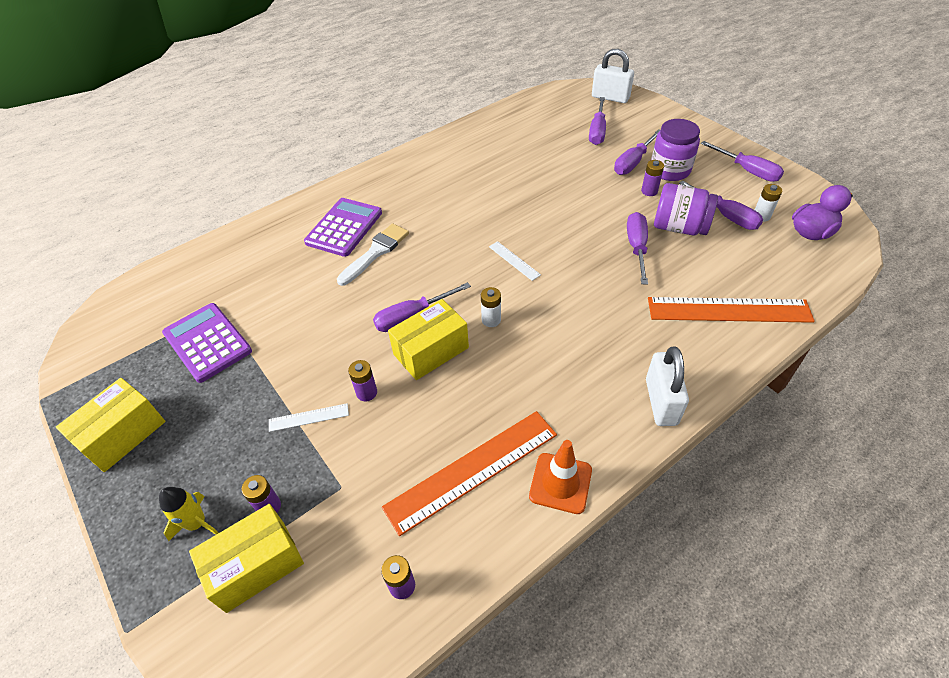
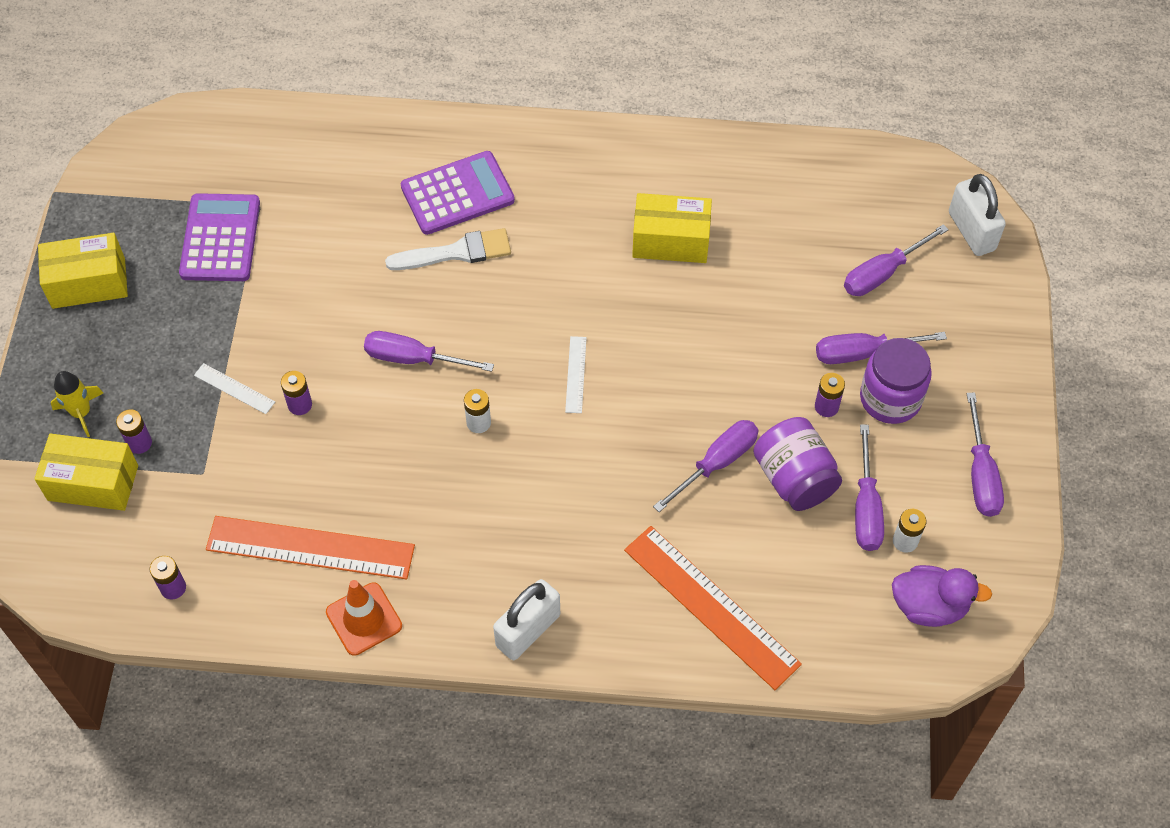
camera: 40 degrees right, 10 degrees up
yellow box [388,299,469,380] -> yellow box moved to [632,193,712,263]

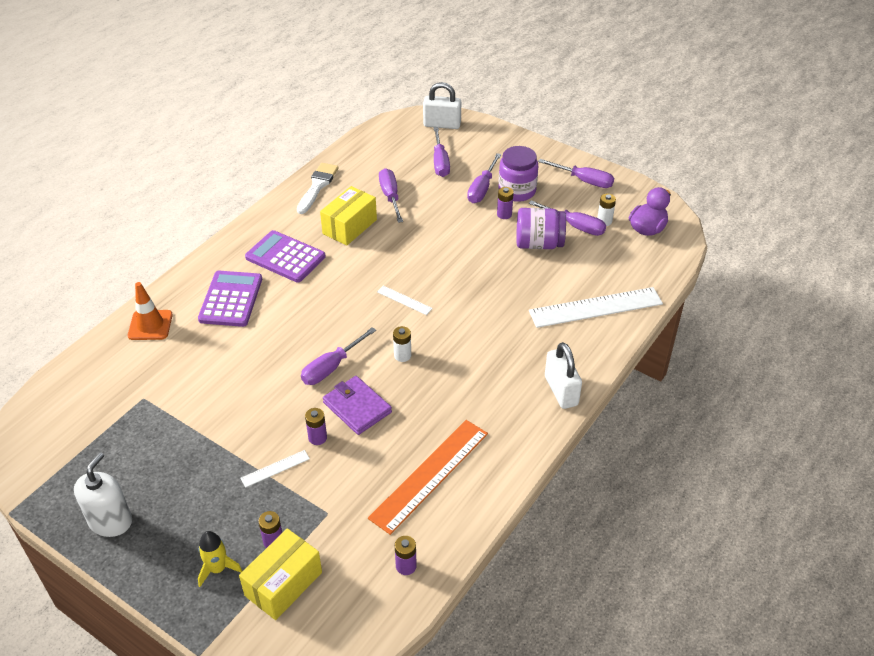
camera: 60 degrees left, 15 degrees down
yellow box [38,233,128,309] -> white soap dispenser [74,453,132,537]
purple calculator [179,193,260,281] -> purple calculator moved to [245,230,326,283]
orange traffic cone [326,580,402,656] -> orange traffic cone moved to [128,282,173,340]
white brush [385,228,511,270] -> white brush moved to [297,163,339,214]
orange ruler [624,526,802,690] -> white ruler [529,287,663,328]
purple screwdriver [653,420,758,512] -> purple screwdriver moved to [379,168,403,223]
none -> purple wallet [323,376,392,435]

